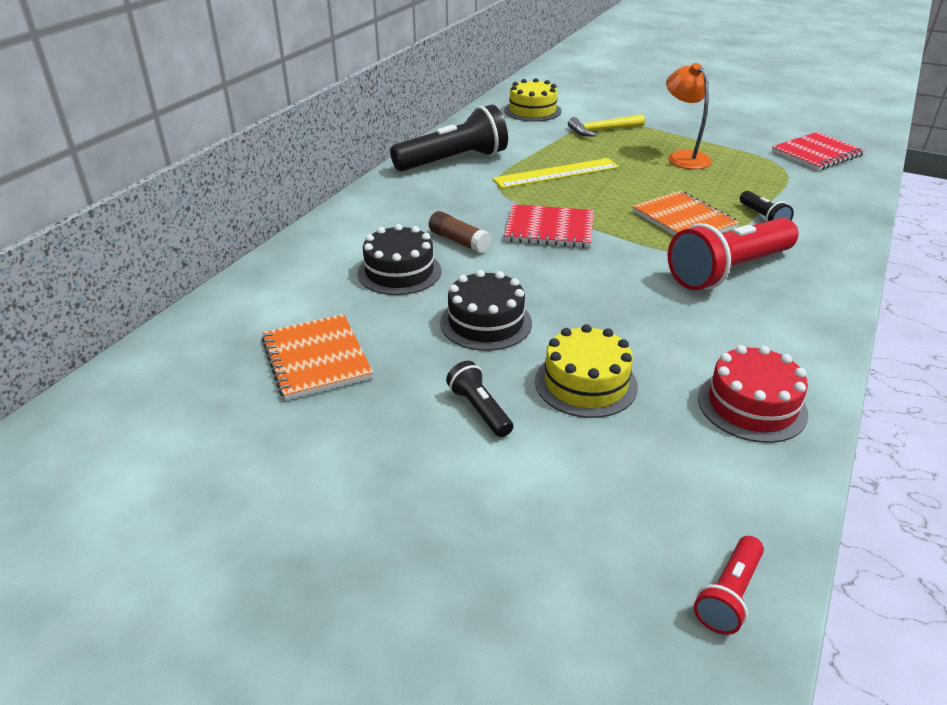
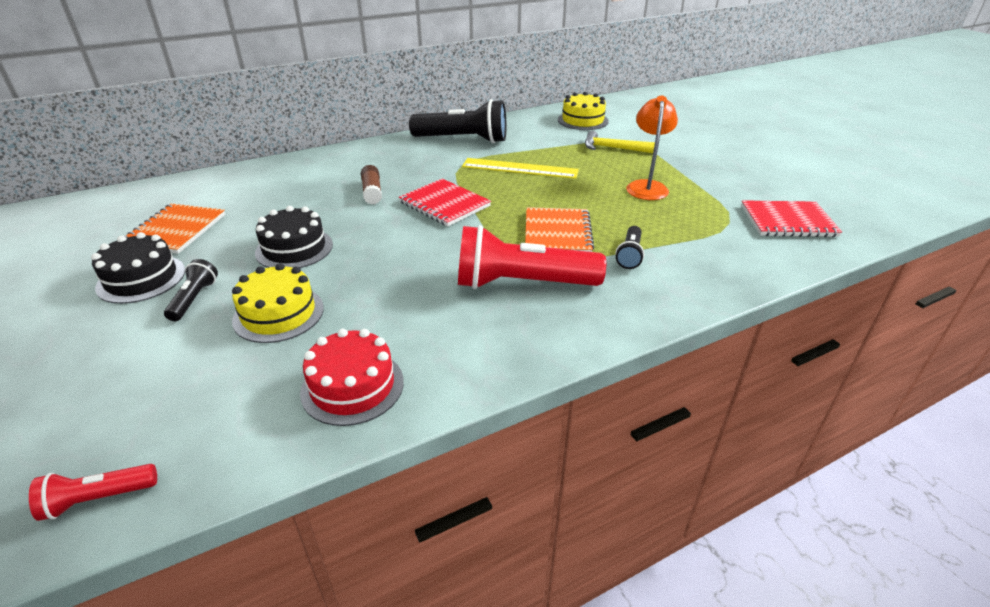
camera: 35 degrees right, 0 degrees up
black cake [358,224,441,295] -> black cake moved to [91,232,185,304]

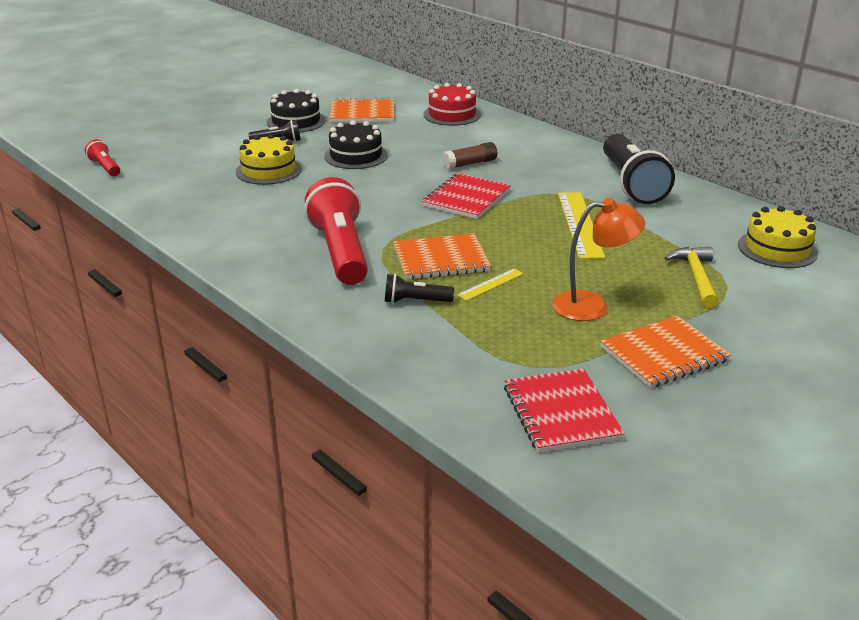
camera: 75 degrees right, 5 degrees down
red cake [300,329,404,426] -> red cake moved to [423,83,481,126]
none -> yellow ruler [457,268,524,301]
none -> orange notebook [600,316,731,388]

